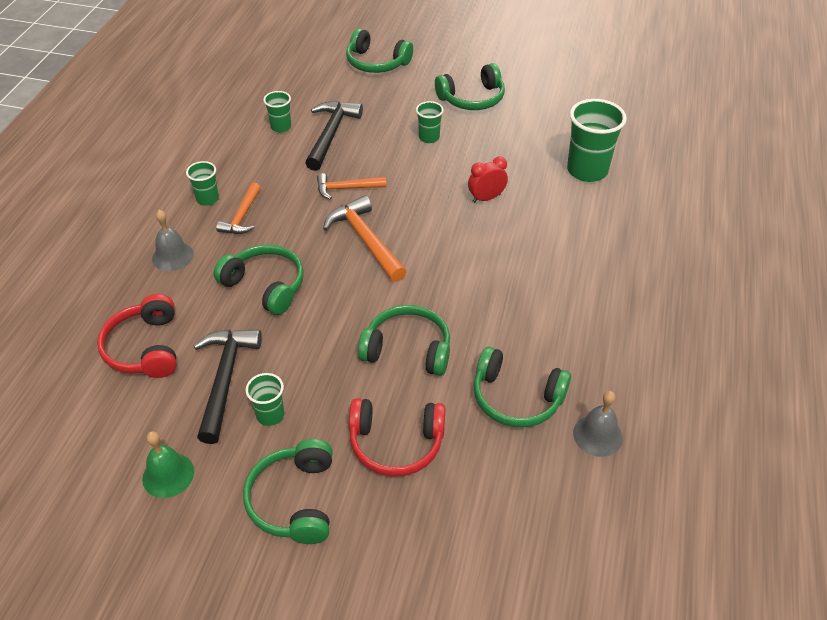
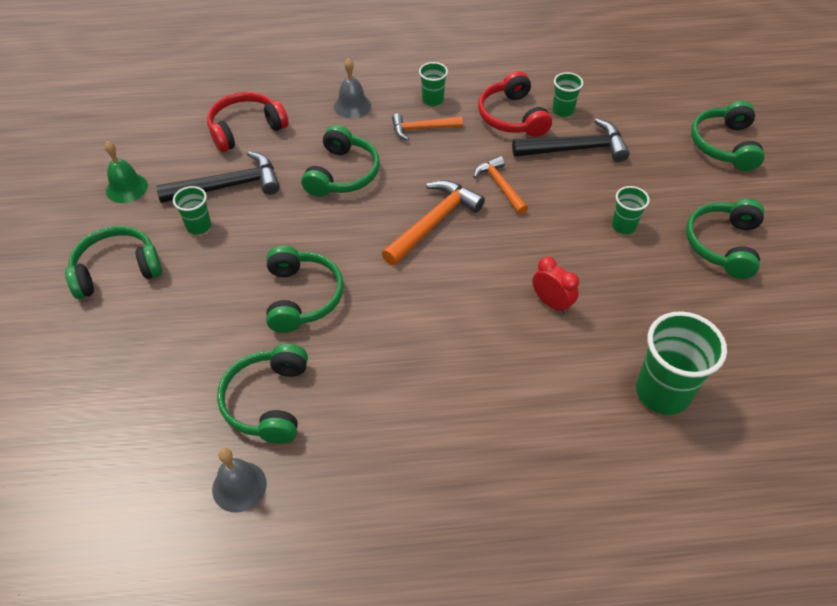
camera: 70 degrees right, 5 degrees up
red headphones [349,398,445,477] -> red headphones moved to [478,71,552,137]
green headphones [435,63,505,110] -> green headphones turned 60 degrees clockwise [686,199,764,279]

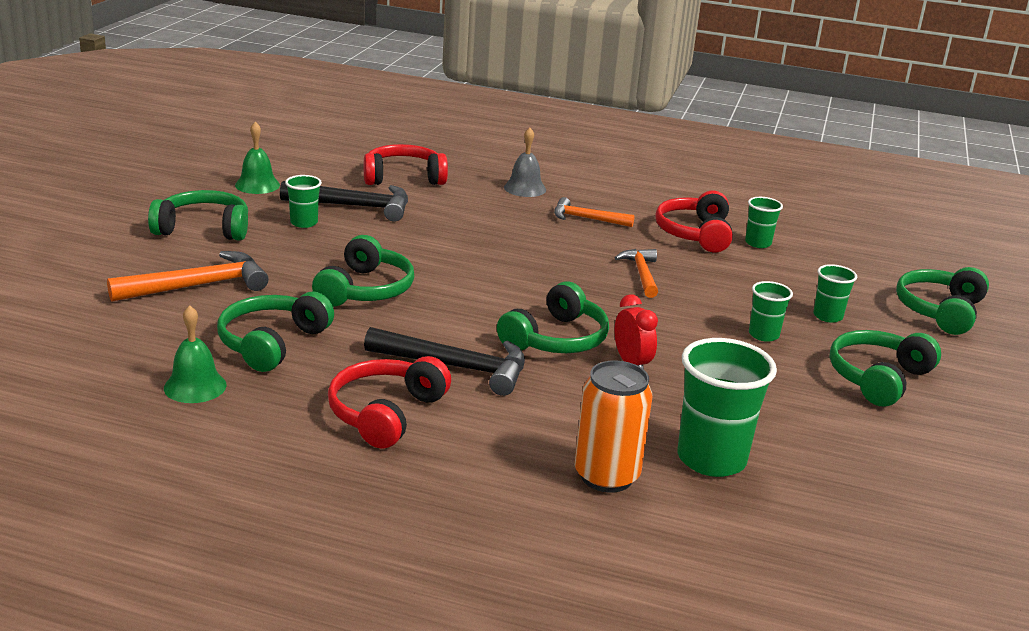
camera: 20 degrees right, 25 degrees down
grey bell [212,448,267,513] -> green bell [164,305,226,403]
green headphones [301,125,380,197] -> green headphones moved to [497,281,609,353]
orange hammer [382,180,485,266] -> orange hammer moved to [107,251,268,302]
green cup [419,62,448,106] -> green cup moved to [813,264,857,323]
black hammer [512,118,630,162] -> black hammer moved to [364,327,525,396]
none -> red headphones [328,356,451,449]
none -> orange can [575,361,652,493]

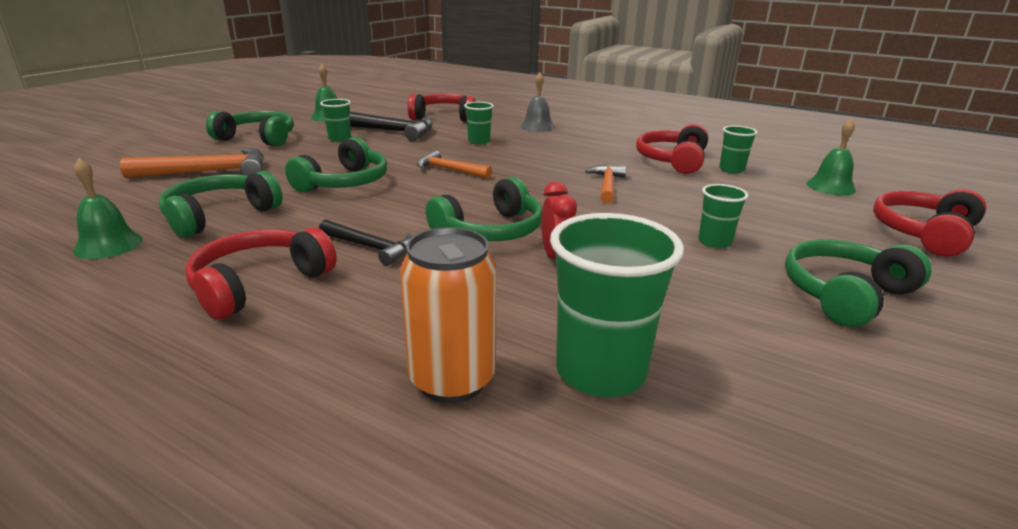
camera: 15 degrees right, 0 degrees up
black hammer [364,327,525,396] -> black hammer [319,219,412,266], size x0.64
orange hammer [554,197,635,227] -> orange hammer moved to [417,150,492,179]
green cup [813,264,857,323] -> green cup moved to [464,102,494,144]
green headphones [896,267,989,335] -> red headphones [873,189,986,257]
none -> green bell [806,119,856,195]

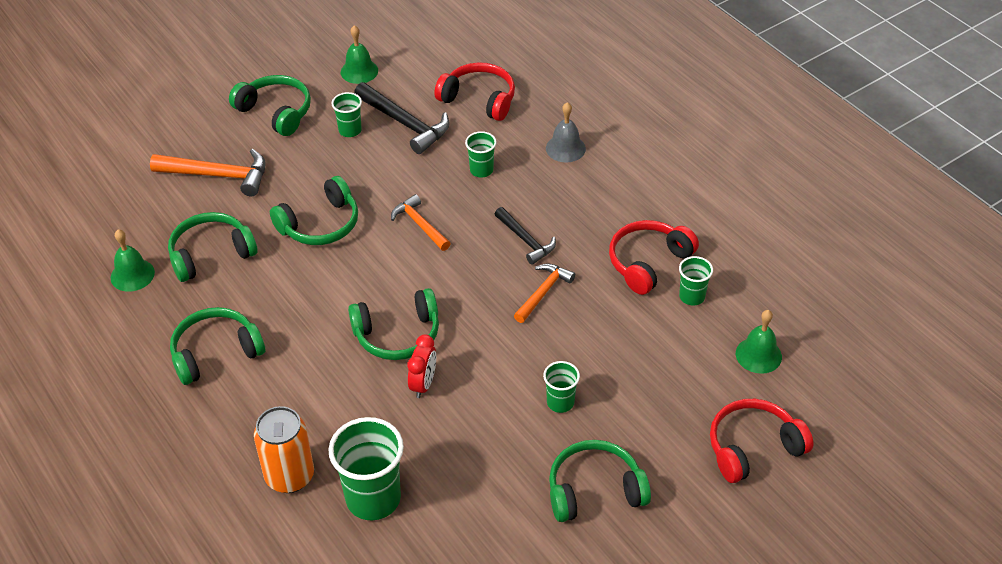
camera: 25 degrees right, 20 degrees up
red headphones [185,227,337,319] -> green headphones [170,307,265,385]
black hammer [319,219,412,266] -> black hammer moved to [495,207,556,265]

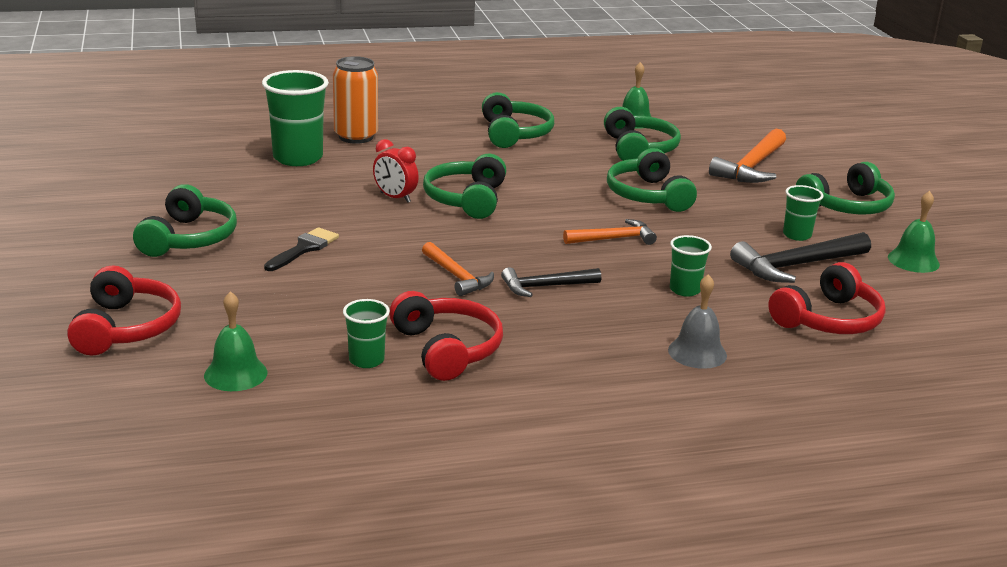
camera: 110 degrees right, 20 degrees down
green cup [543,361,580,413] -> black brush [264,227,339,271]

